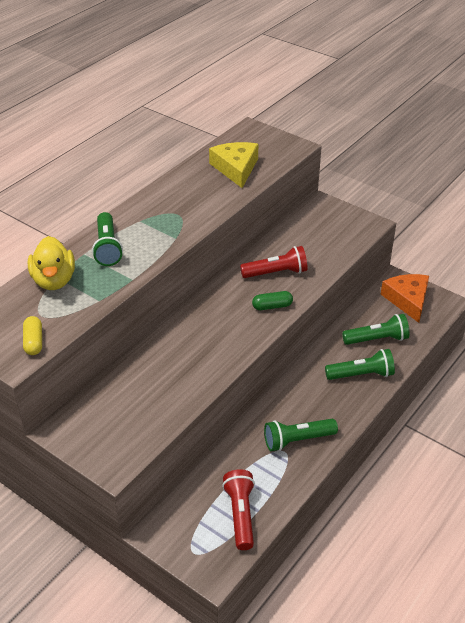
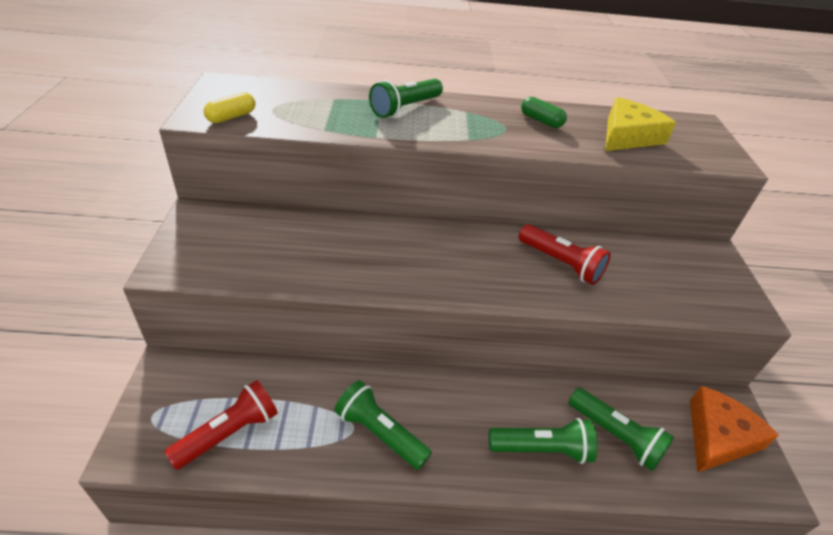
camera: 50 degrees right, 0 degrees up
yellow duck [28,236,75,290] -> none
green capsule [252,291,293,310] -> green capsule moved to [521,97,567,128]
green flashlight [325,349,395,380] -> green flashlight turned 45 degrees counterclockwise [489,418,597,464]

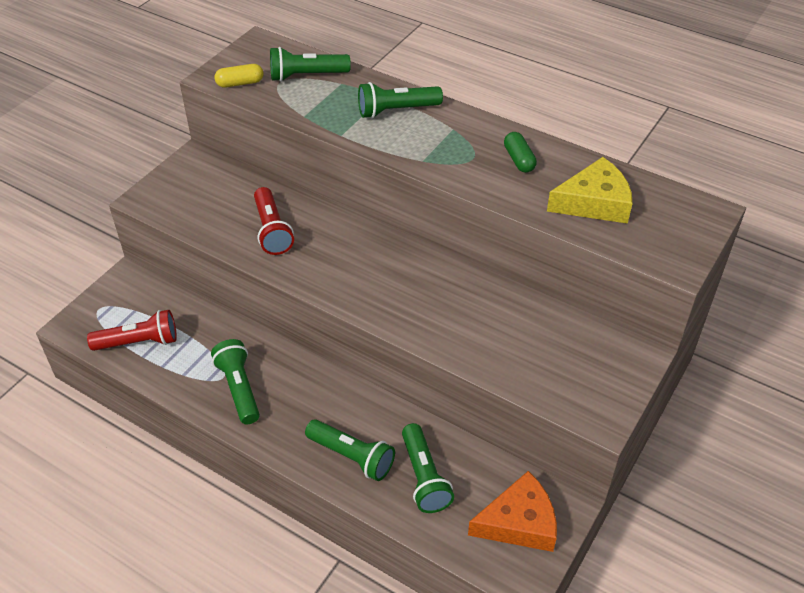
camera: 35 degrees right, 5 degrees up
red flashlight [519,224,611,285] -> red flashlight moved to [254,187,294,255]
none -> green flashlight [270,47,351,82]

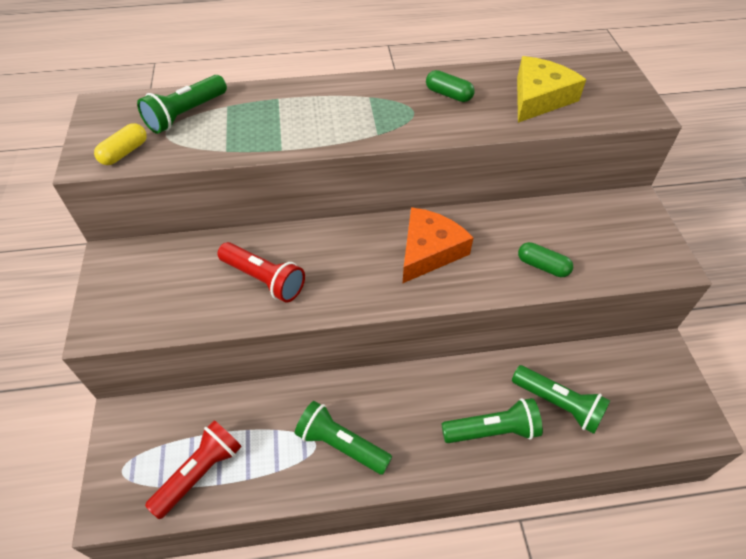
camera: 40 degrees left, 5 degrees up
green flashlight [358,82,443,118] -> none
orange cheese [468,471,557,552] -> orange cheese moved to [403,207,473,283]
none -> green capsule [518,242,573,277]

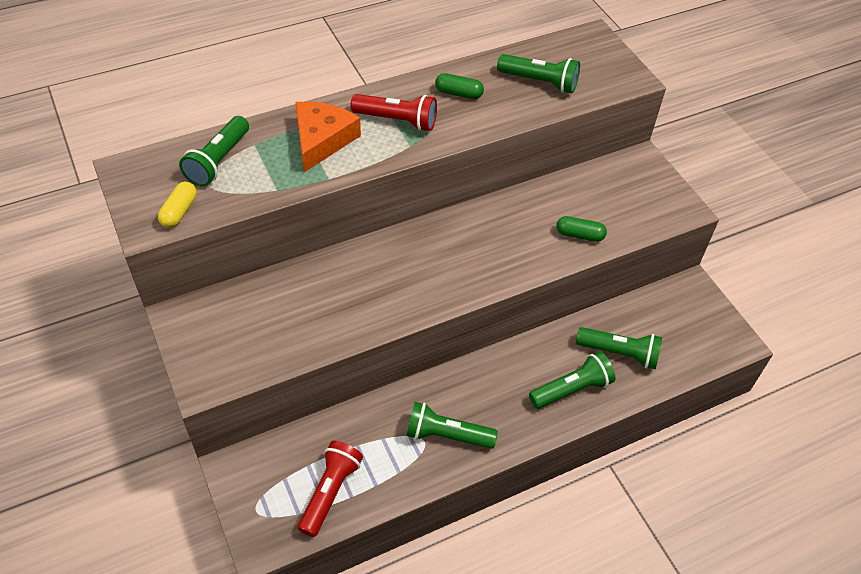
camera: 20 degrees left, 0 degrees up
red flashlight [217,242,305,303] -> red flashlight moved to [351,94,437,131]
orange cheese [403,207,473,283] -> orange cheese moved to [295,101,361,172]
yellow cheese [517,56,586,123] -> green flashlight [497,54,580,93]

